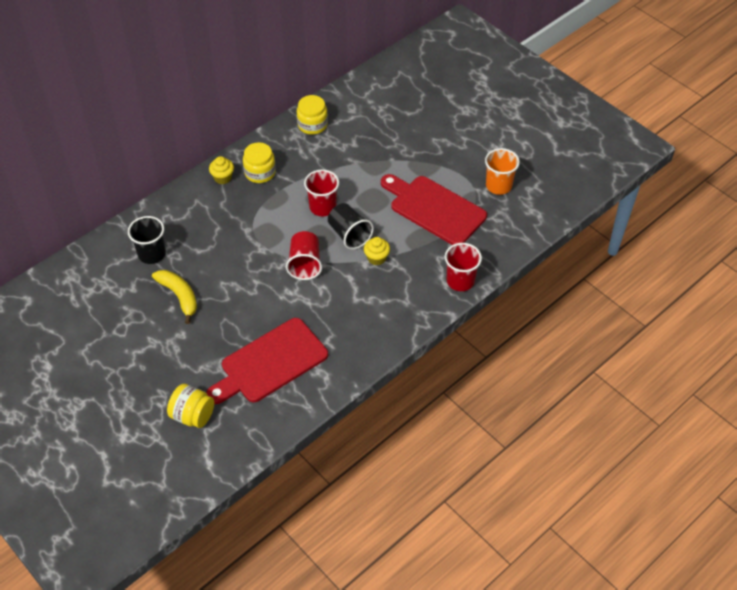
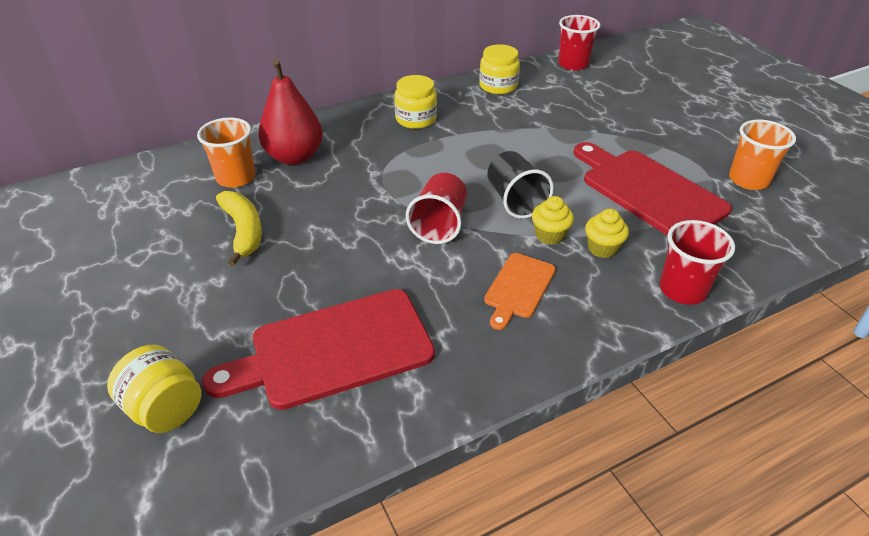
camera: 15 degrees right, 10 degrees down
black cup [128,216,166,264] -> orange cup [197,117,255,188]
yellow cupcake [209,156,234,184] -> yellow cupcake moved to [585,209,629,258]
red cup [304,170,339,216] -> red cup moved to [558,15,600,71]
none -> red pear [258,59,323,165]
none -> orange cutting board [484,253,556,330]

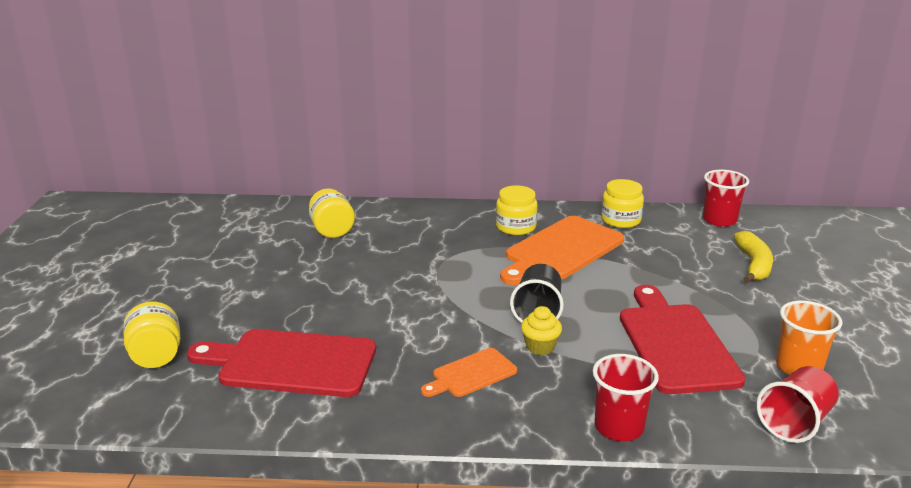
camera: 30 degrees right, 15 degrees down
orange cup [197,117,255,188] -> yellow jar [309,188,355,238]
yellow banana [216,191,262,266] -> yellow banana moved to [734,231,773,283]
red pear [258,59,323,165] -> none
red cup [406,173,467,244] -> red cup moved to [756,366,839,443]
yellow cupcake [585,209,629,258] -> none
none -> orange cutting board [500,216,624,285]

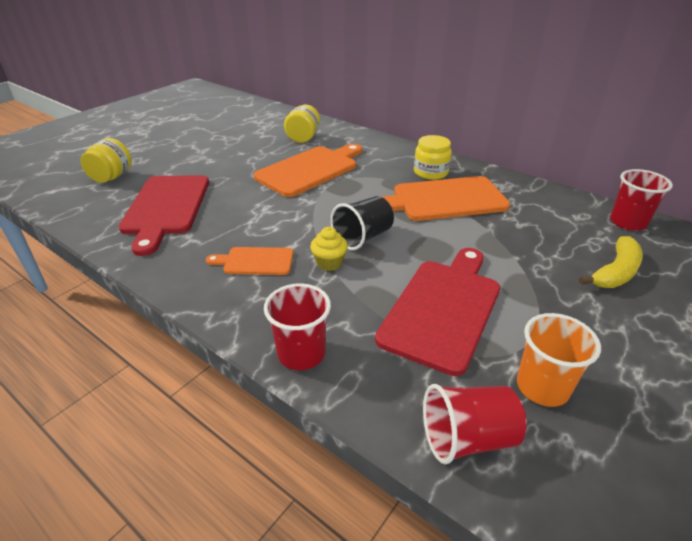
camera: 35 degrees right, 10 degrees up
red cutting board [187,329,376,397] -> red cutting board turned 135 degrees counterclockwise [119,175,209,256]
yellow jar [601,179,644,228] -> none
none -> orange cutting board [254,144,362,197]

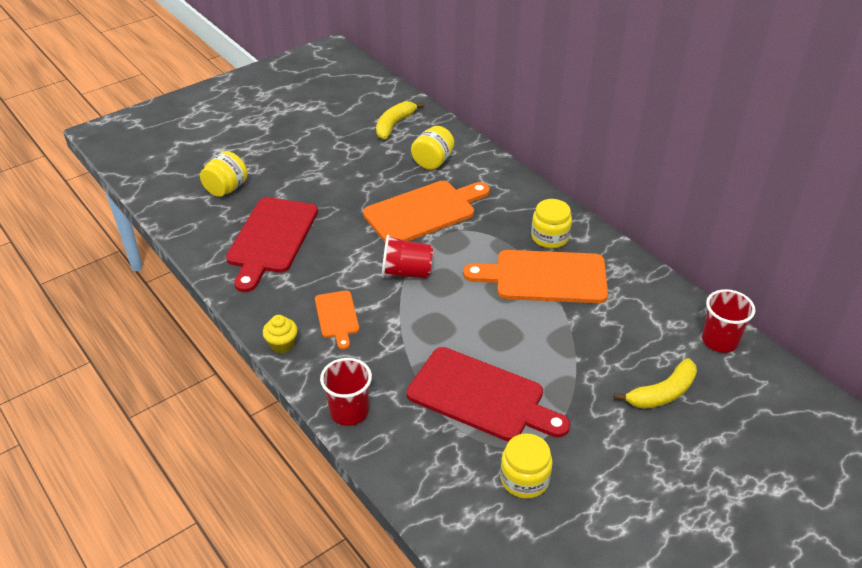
camera: 15 degrees right, 5 degrees up
orange cutting board [206,247,293,275] -> orange cutting board turned 120 degrees counterclockwise [315,290,359,350]
yellow cupcake [310,227,348,271] -> yellow cupcake moved to [263,315,298,353]
black cup [330,196,394,250] -> none
red cutting board [375,248,500,376] -> red cutting board turned 75 degrees clockwise [407,347,570,441]
red cup [423,384,527,465] -> red cup moved to [382,235,433,279]
orange cup [517,313,601,407] -> yellow jar [500,433,552,498]
none -> yellow banana [376,101,424,139]

